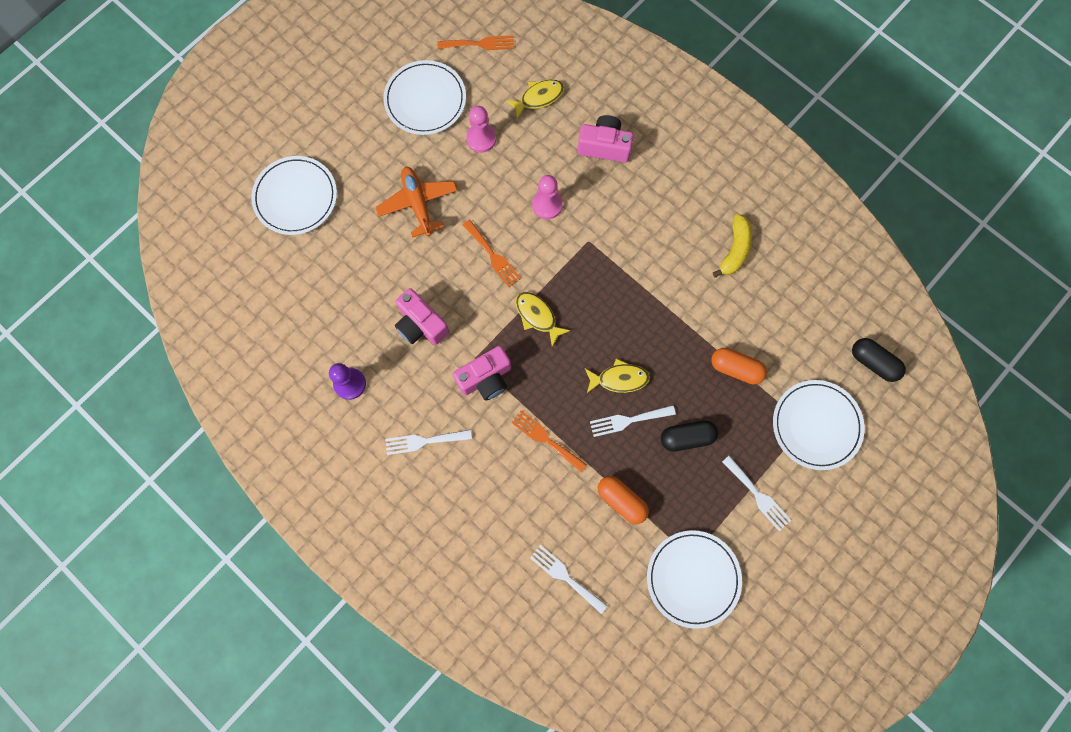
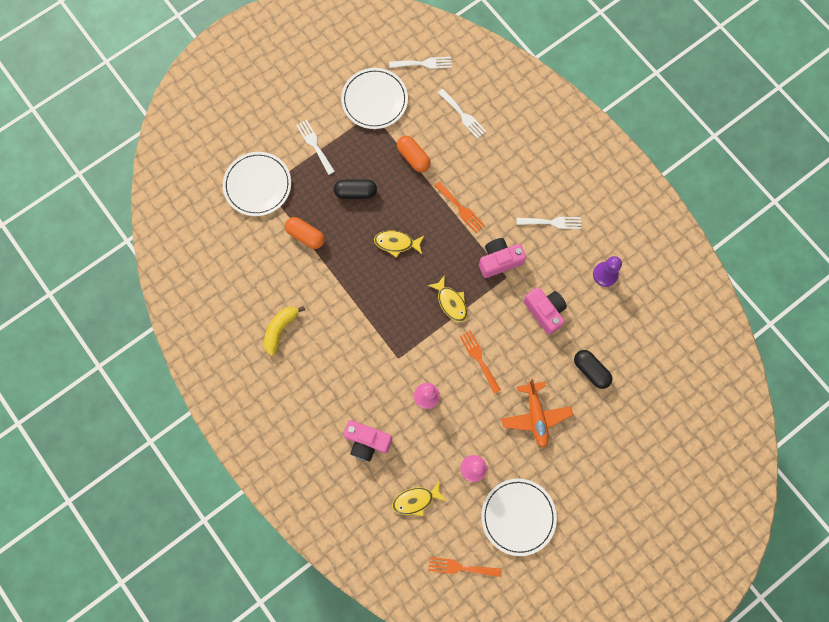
camera: 170 degrees left, 0 degrees up
white plate [251,156,337,235] -> none
white fork [590,405,676,437] -> white fork moved to [389,57,452,69]
black capsule [852,338,906,382] -> black capsule moved to [574,350,612,389]

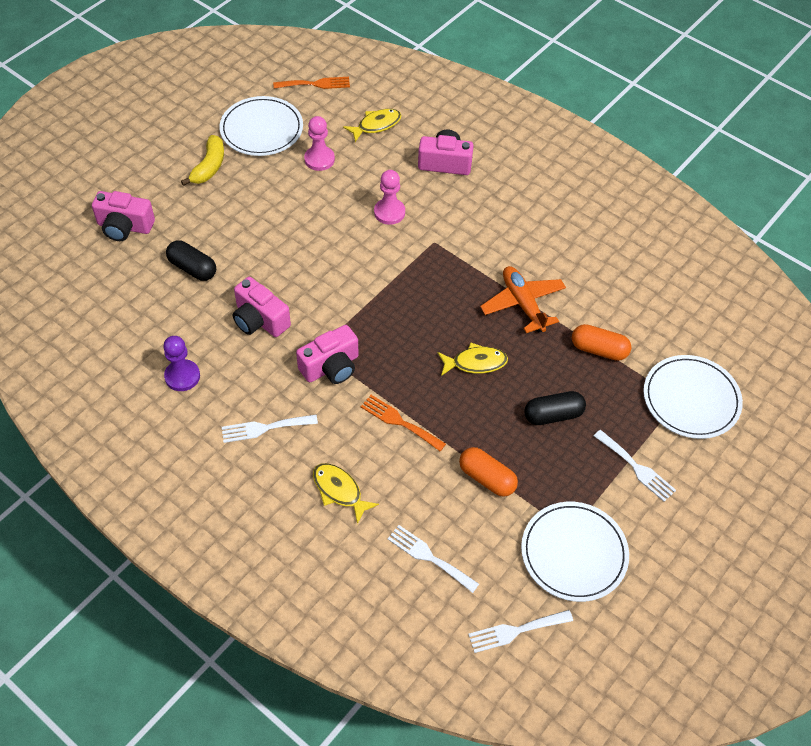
camera: 165 degrees right, 20 degrees down
yellow banana [264,306,305,356] -> yellow banana moved to [181,135,224,186]
yellow fish [428,275,468,322] -> yellow fish moved to [313,463,379,524]
orange fork [460,330,501,394] -> none
orange plane [502,379,573,448] -> orange plane moved to [480,266,566,333]
none -> pink camera [92,191,155,241]

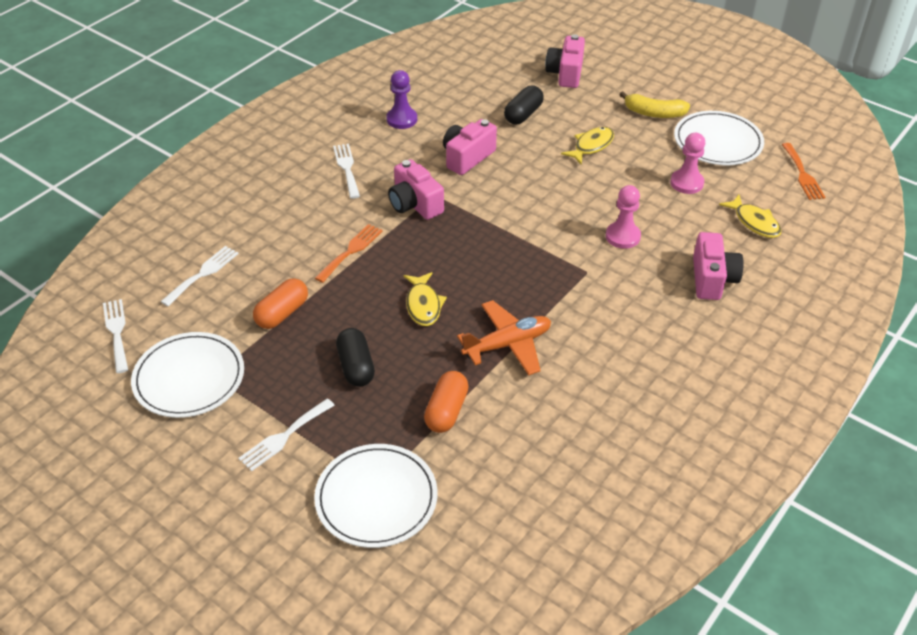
camera: 90 degrees right, 10 degrees down
yellow fish [313,463,379,524] -> yellow fish moved to [561,127,614,165]

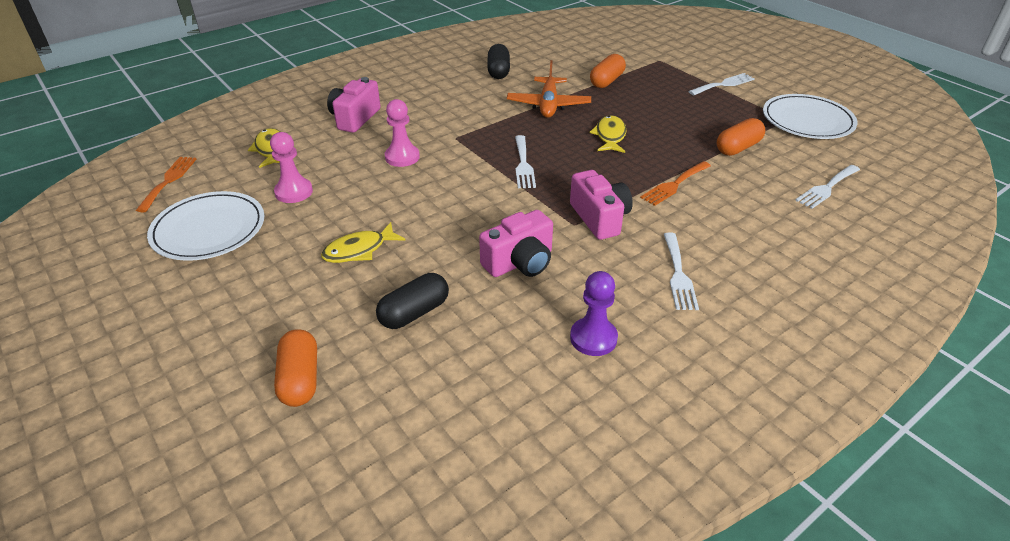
camera: 165 degrees left, 5 degrees down
white fork [103,299,128,373] -> white fork moved to [515,135,536,188]
white plate [314,444,437,548] -> none
black capsule [336,328,375,387] -> black capsule moved to [487,44,510,79]
orange plane [457,300,551,376] -> orange plane turned 75 degrees counterclockwise [507,60,591,118]
pink camera [545,34,585,88] -> orange capsule [274,329,317,407]
yellow banana [619,91,690,118] -> none

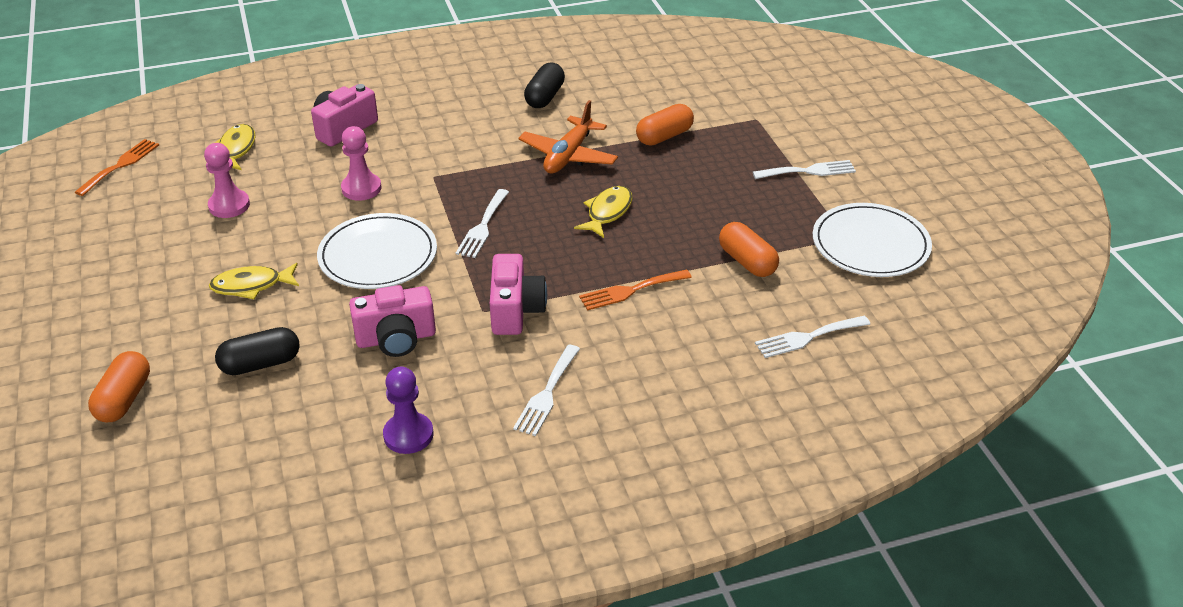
camera: 20 degrees right, 0 degrees up
white plate [147,191,264,261] -> white plate moved to [317,213,437,289]
orange capsule [717,118,765,156] -> orange capsule turned 75 degrees clockwise [719,222,779,277]

